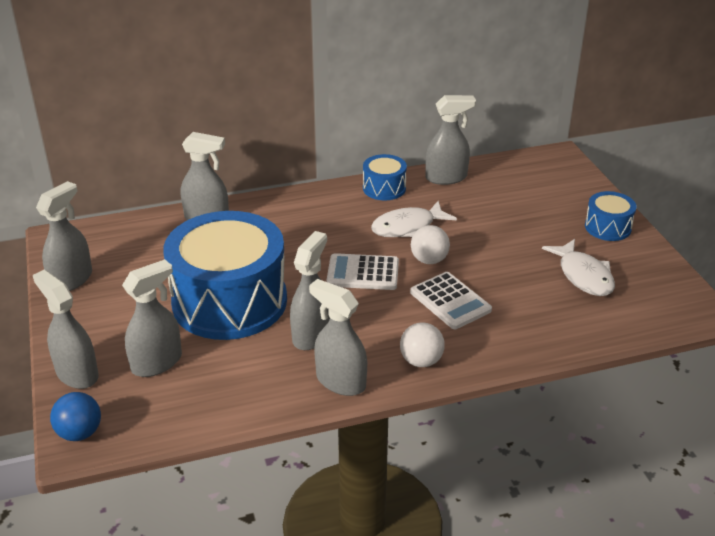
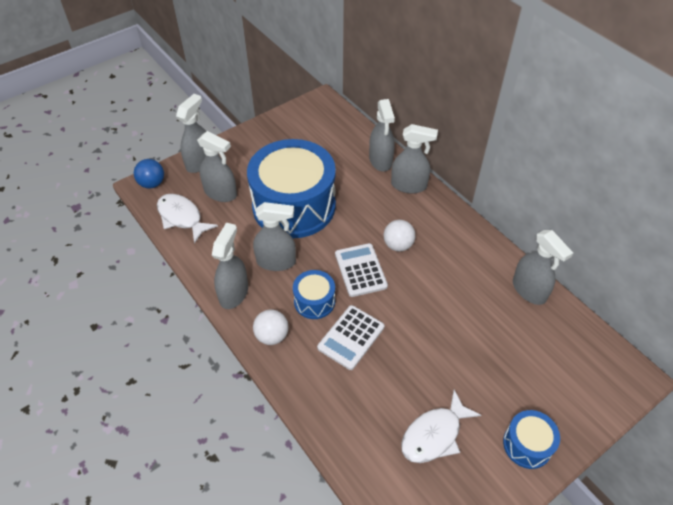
camera: 70 degrees right, 15 degrees up
grey spray bottle [36,181,92,291] -> grey spray bottle moved to [391,124,438,194]
blue drum [363,154,407,200] -> blue drum moved to [293,270,335,319]
white fish [371,201,457,237] -> white fish moved to [157,194,218,243]
white ball [411,225,450,264] -> white ball moved to [384,220,415,252]

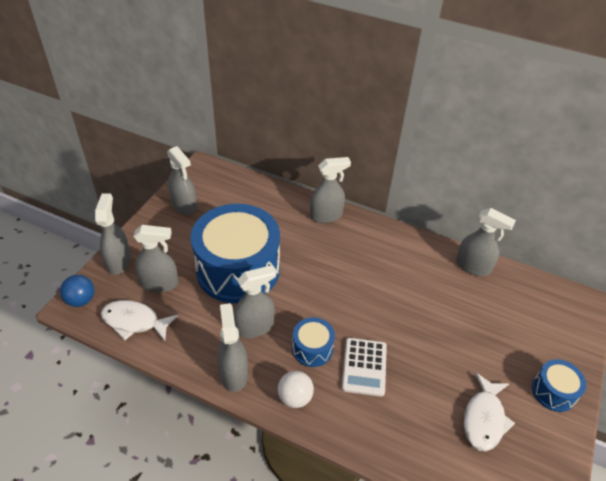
camera: 30 degrees left, 5 degrees down
white calculator [335,243,388,297] -> none
grey spray bottle [369,99,395,171] -> grey spray bottle moved to [167,146,197,215]
white ball [384,220,415,252] -> none

